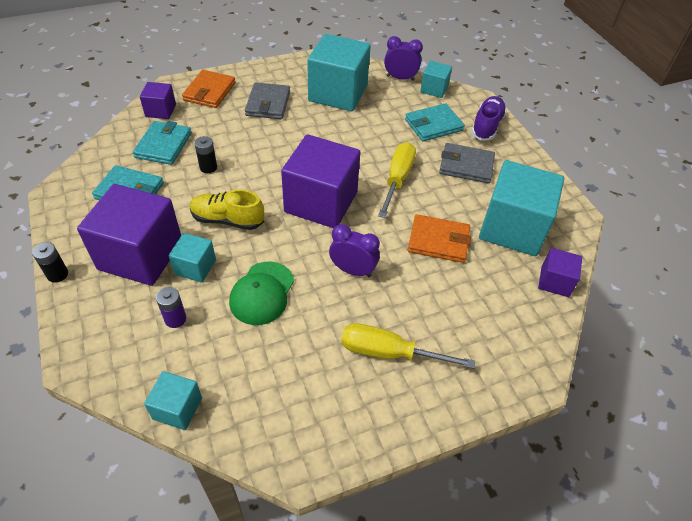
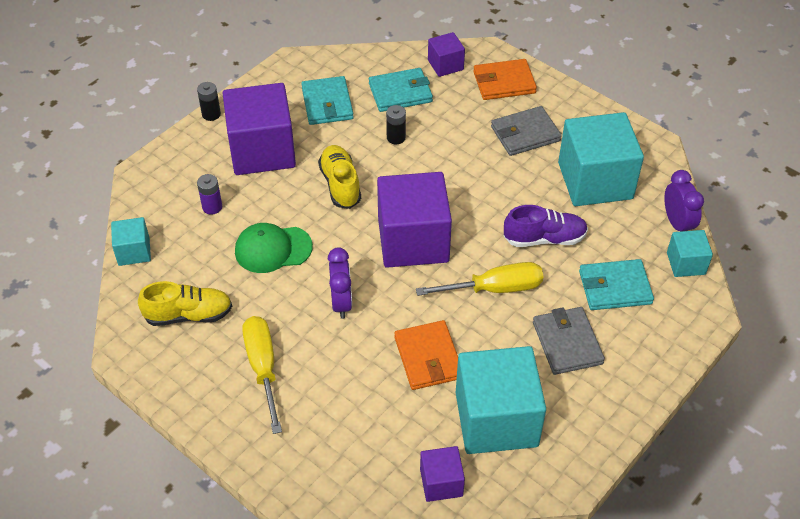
camera: 65 degrees right, 0 degrees up
turquoise cube [169,233,216,283] -> none
turquoise wallet [405,103,465,142] -> turquoise wallet turned 45 degrees counterclockwise [579,259,654,310]
purple shoe [471,96,507,141] -> purple shoe moved to [504,205,588,247]
none -> yellow shoe [138,281,232,326]

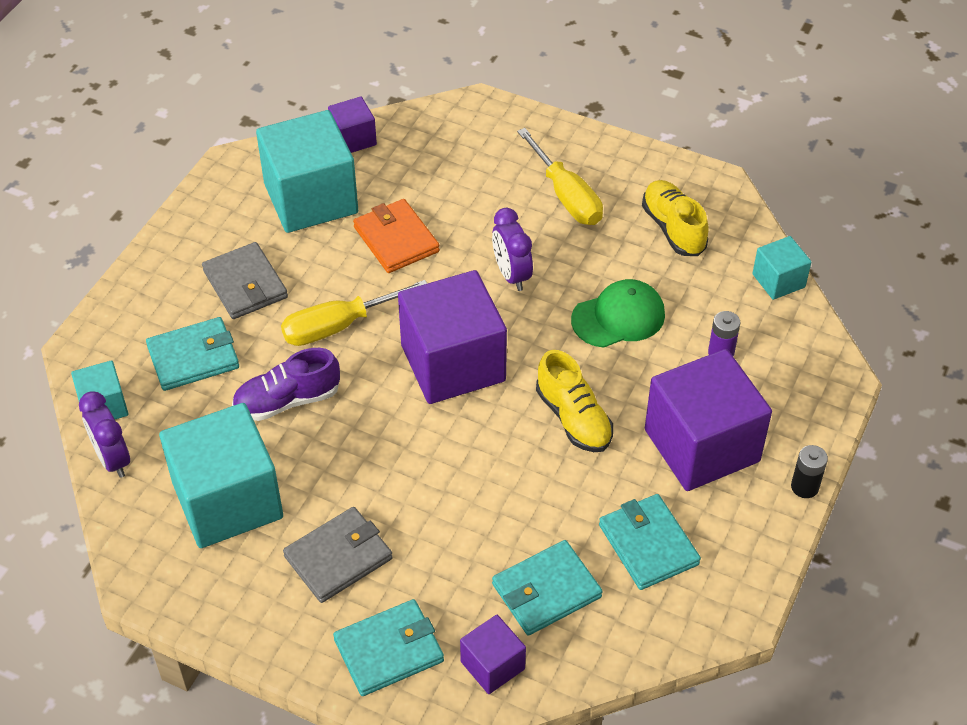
camera: 165 degrees right, 0 degrees up
yellow shoe [138,281,232,326] -> yellow shoe turned 90 degrees clockwise [642,180,709,256]
black battery [386,105,406,145] -> none
orange wallet [473,59,537,100] -> turquoise wallet [333,599,444,696]

